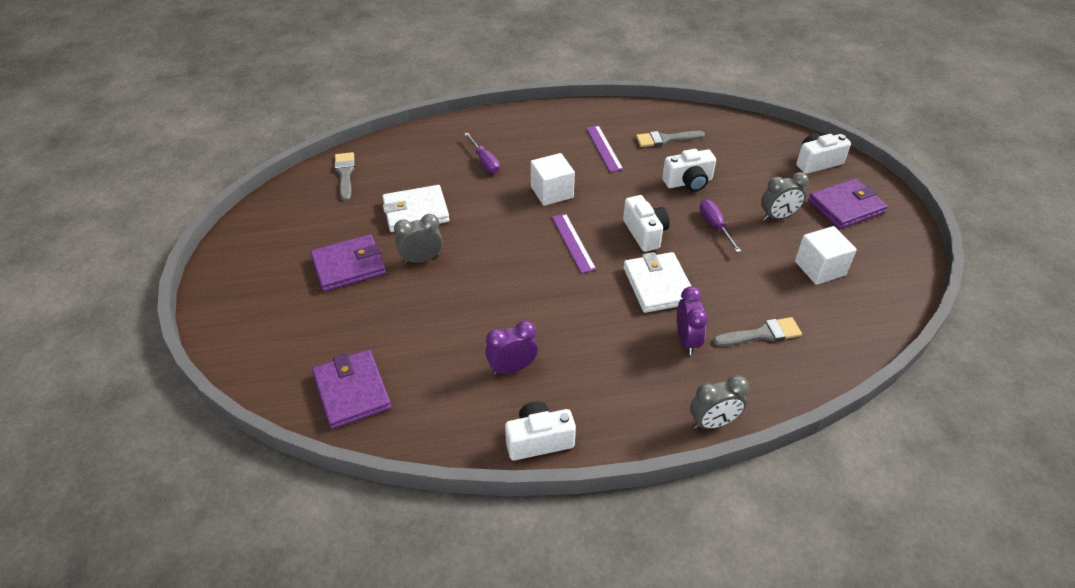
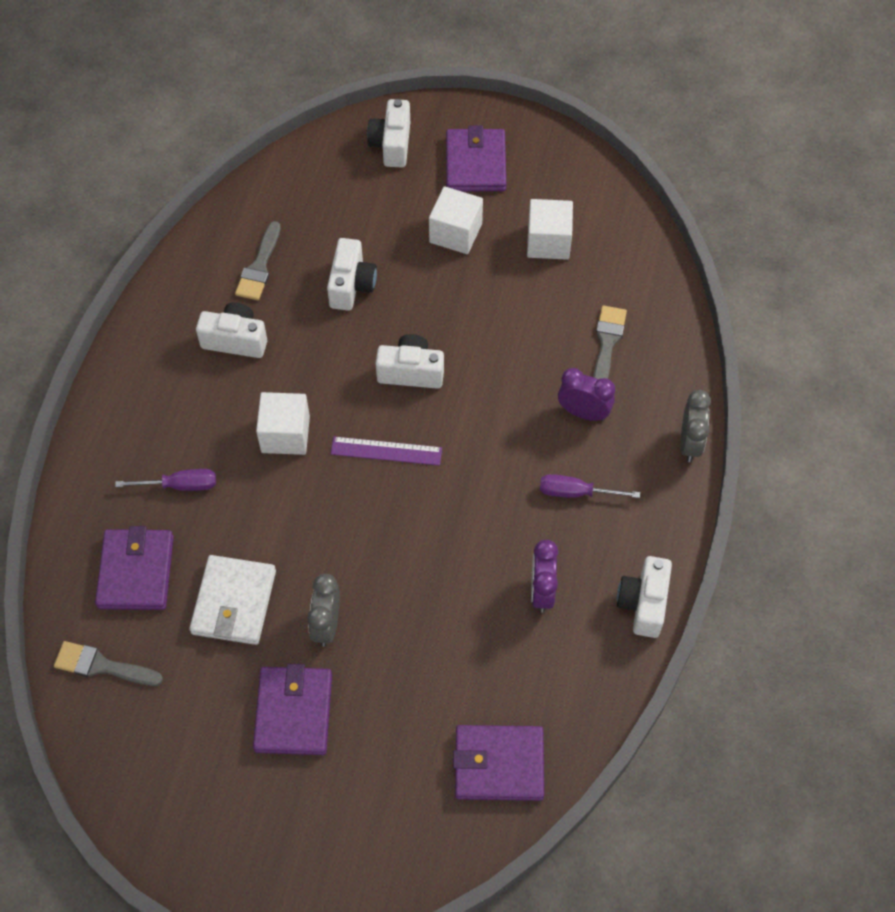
camera: 65 degrees left, 15 degrees up
purple ruler [586,125,623,172] -> white camera [196,302,267,358]
white wallet [623,252,691,313] -> none
purple screwdriver [700,200,741,252] -> purple screwdriver moved to [540,474,640,498]
grey clock [761,172,809,220] -> white cube [429,186,483,254]
none -> purple wallet [95,526,174,610]

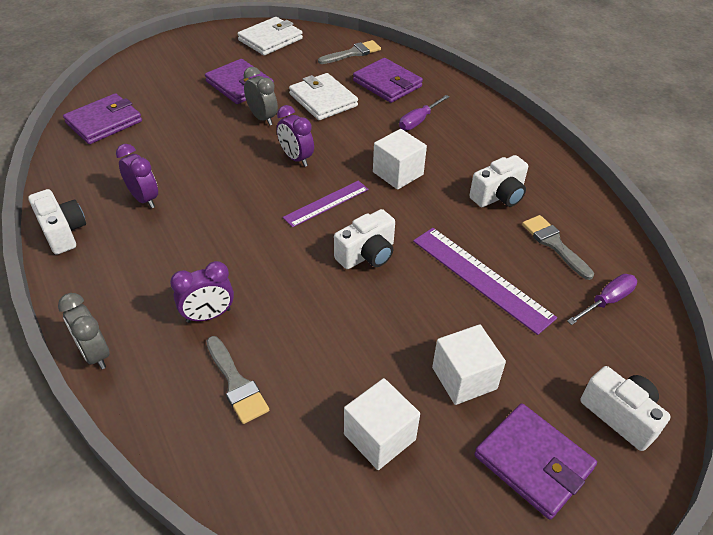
camera: 135 degrees right, 15 degrees down
white camera [327,238,377,311] -> purple ruler [413,228,557,335]
purple screwdriver [540,474,640,498] -> purple screwdriver moved to [567,274,637,325]
none -> white wallet [237,17,303,55]
none -> purple clock [277,105,314,167]

